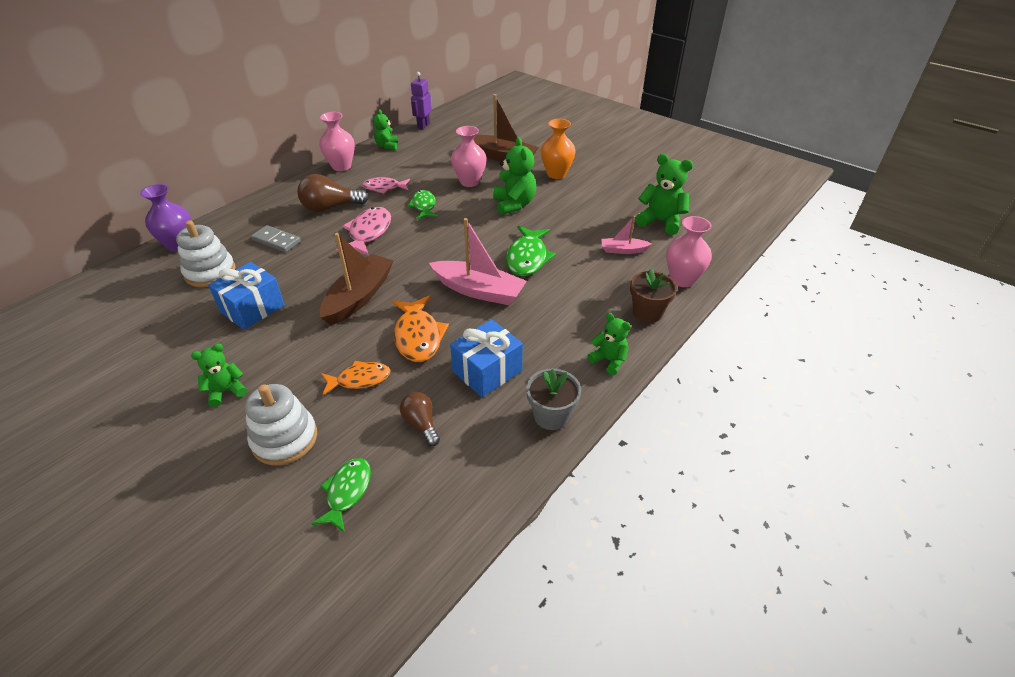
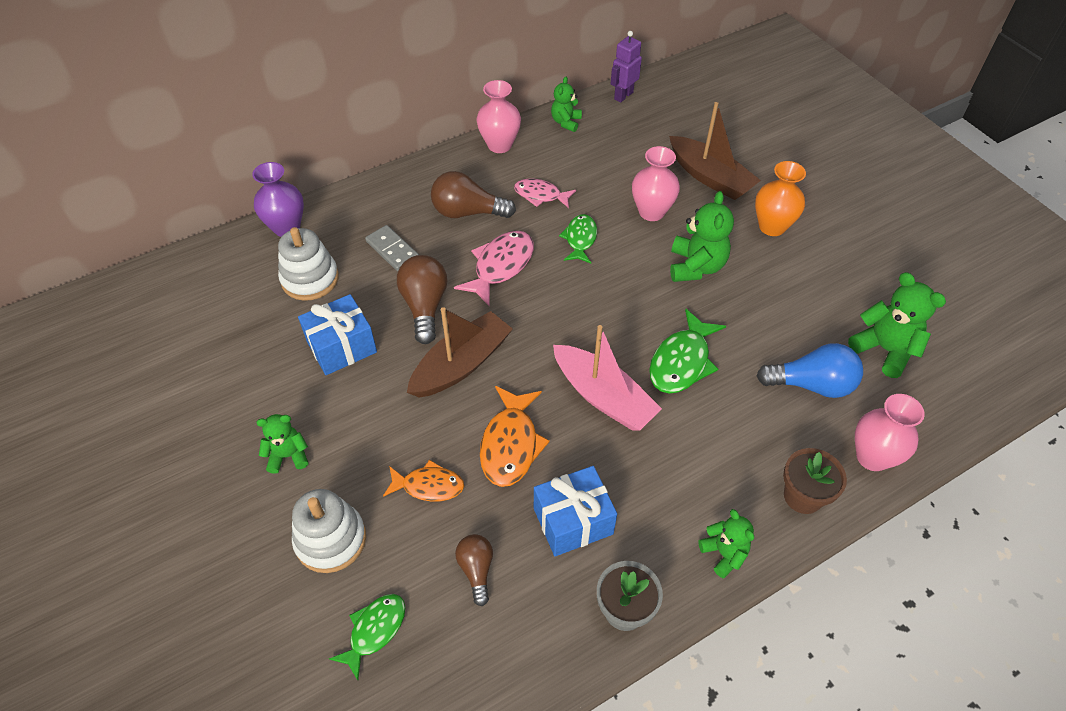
camera: 20 degrees right, 10 degrees up
pink boat [601,216,651,254] -> blue light bulb [757,343,863,398]
none -> brown light bulb [397,255,447,344]

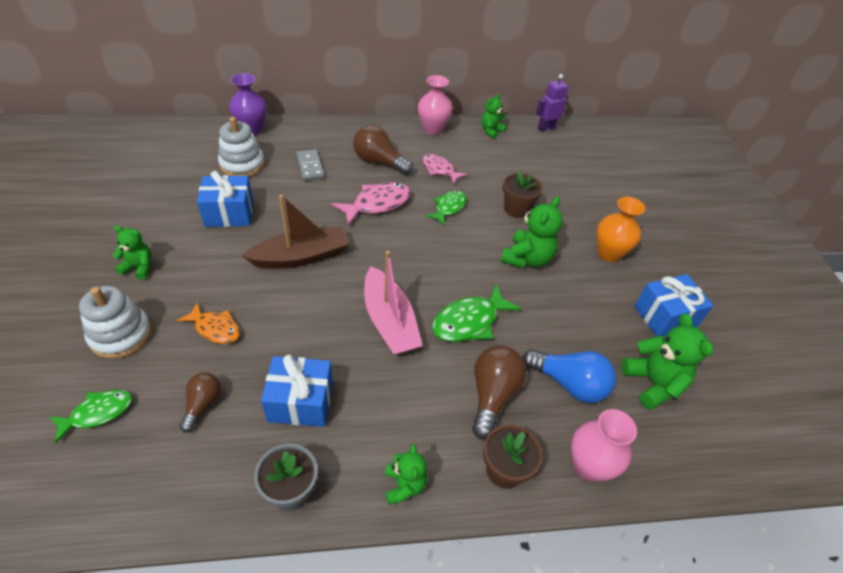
camera: 20 degrees right, 5 degrees down
brown light bulb [397,255,447,344] -> brown light bulb moved to [472,345,526,439]
orange fish [480,386,550,487] -> none
pink vase [632,146,680,221] -> brown flower pot [503,171,542,218]
brown boat [669,102,761,200] -> none
none -> blue gift [634,274,713,337]

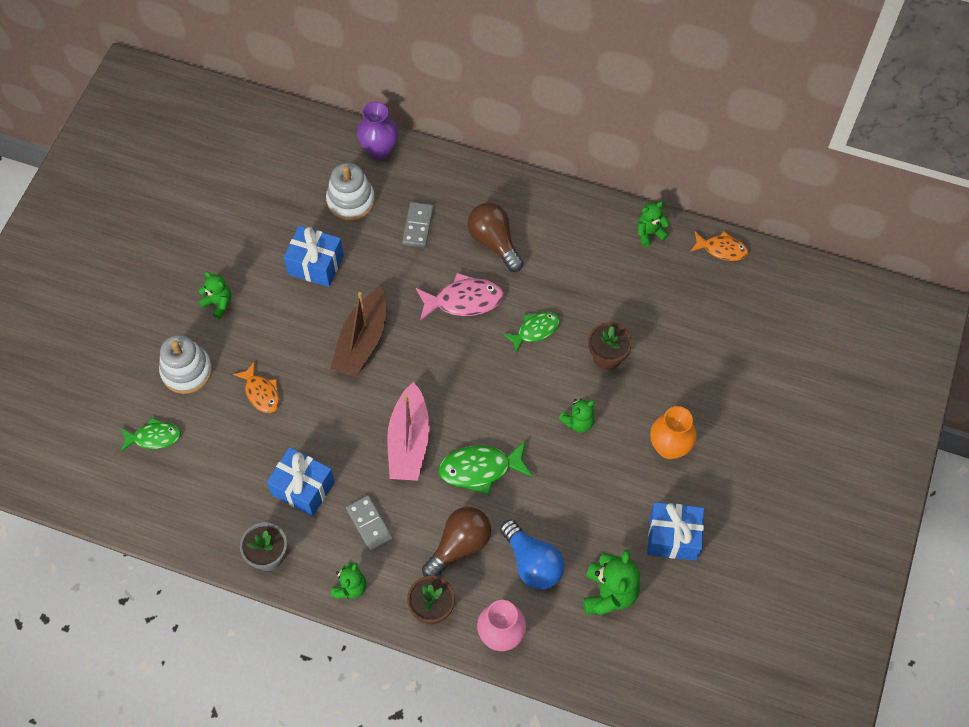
camera: 30 degrees right, 15 degrees up
brown light bulb [180,373,221,433] -> none
brown boat [242,195,349,269] -> brown boat turned 105 degrees clockwise [330,287,386,377]
pink vase [418,75,453,135] -> none
pink fish [422,154,467,184] -> none
green teddy bear [501,196,563,268] -> green teddy bear [559,399,595,433], size x0.62
purple robot [536,74,568,132] -> orange fish [690,231,748,261]
none -> grey domino [346,495,393,552]

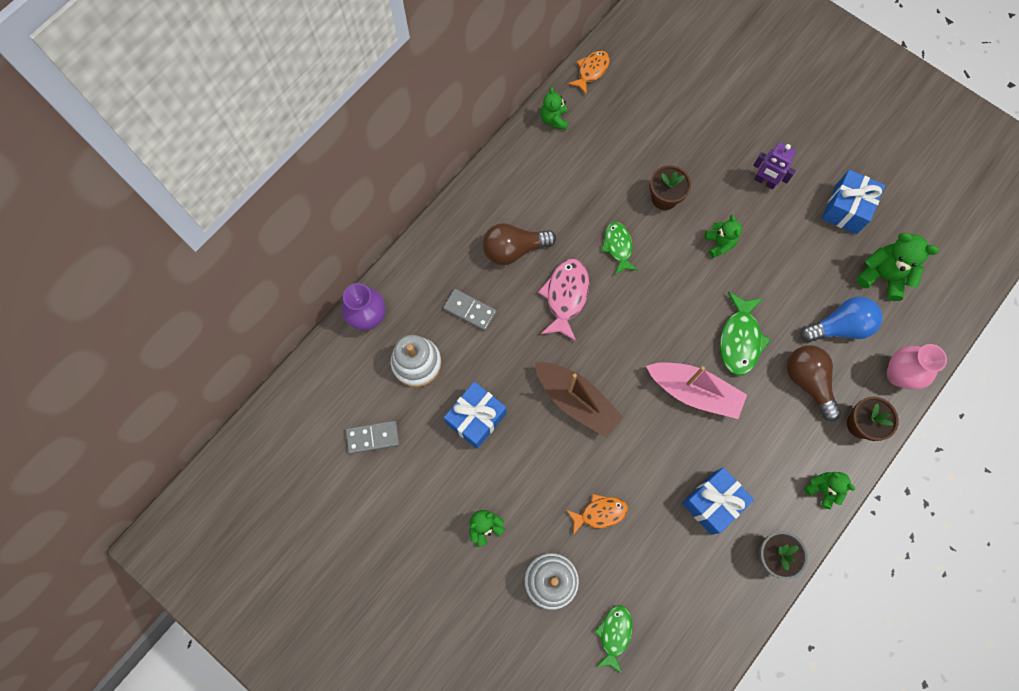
camera: 70 degrees left, 10 degrees up
grey domino [346,495,393,552] -> grey domino moved to [346,421,400,454]
orange vase [650,406,697,459] -> purple robot [753,142,796,189]

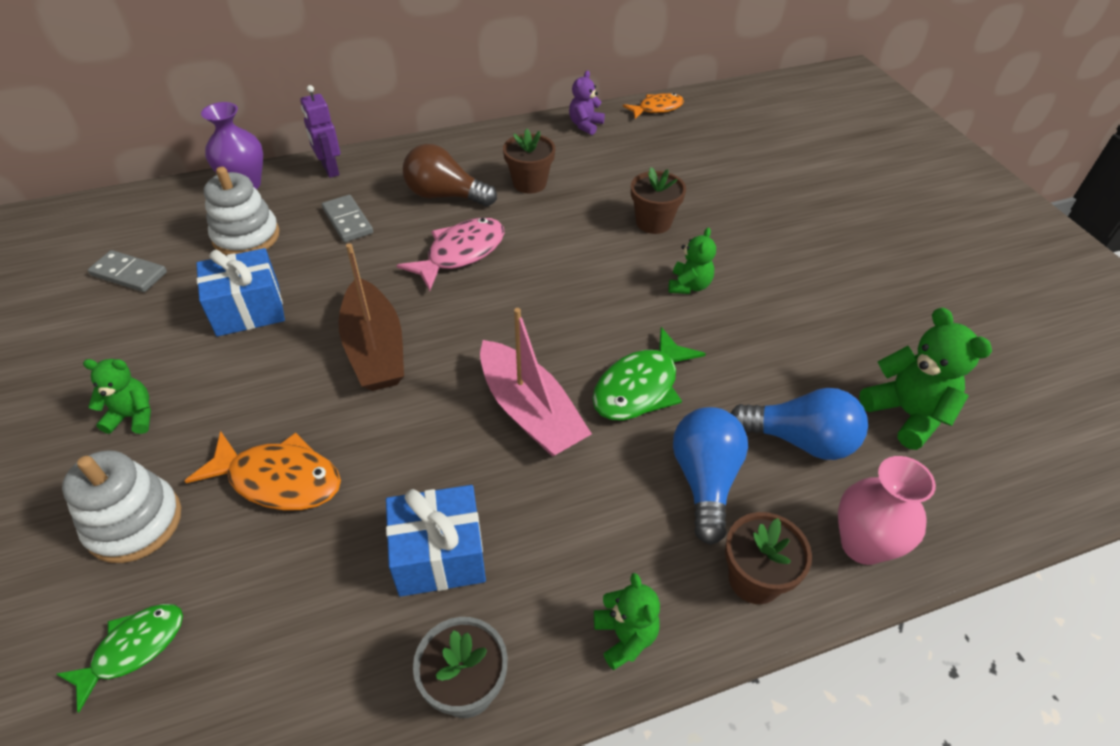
camera: 30 degrees right, 25 degrees down
green teddy bear [541,87,568,130] -> purple teddy bear [569,71,605,135]
orange fish [566,494,628,535] -> orange fish [185,431,341,511], size x1.50
green fish [601,222,638,275] -> none
purple robot [753,142,796,189] -> purple robot moved to [300,85,340,178]
brown light bulb [787,345,841,421] -> blue light bulb [673,407,748,545]
blue gift [822,170,885,234] -> none
none -> brown flower pot [503,129,555,194]

